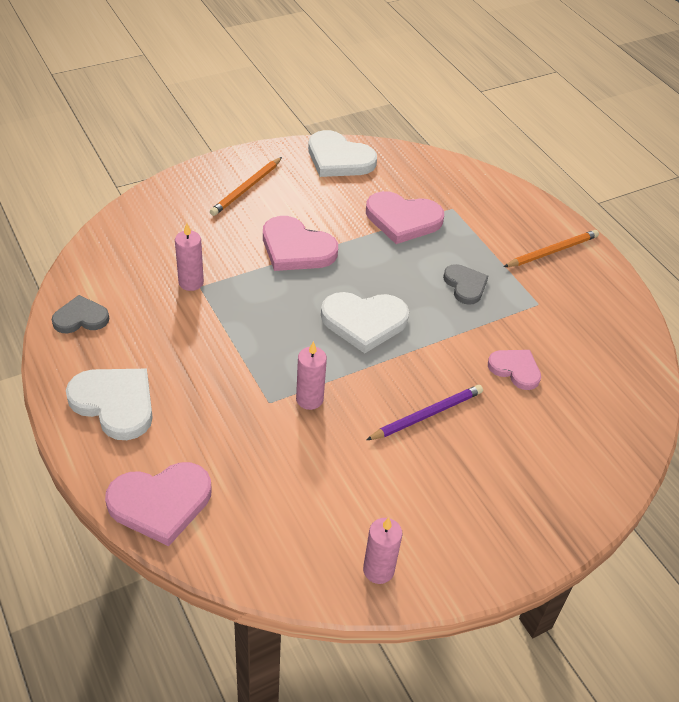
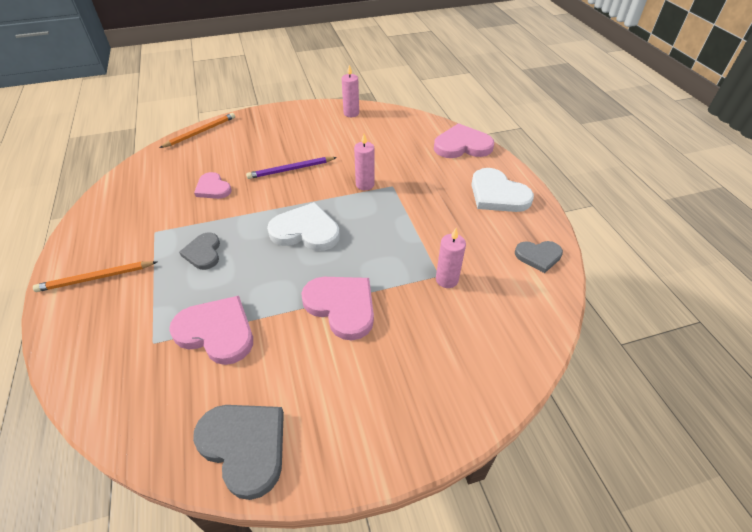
camera: 165 degrees left, 0 degrees up
orange pencil [210,157,282,216] -> orange pencil moved to [159,113,235,148]
white heart [308,130,377,177] -> grey heart [193,405,284,500]

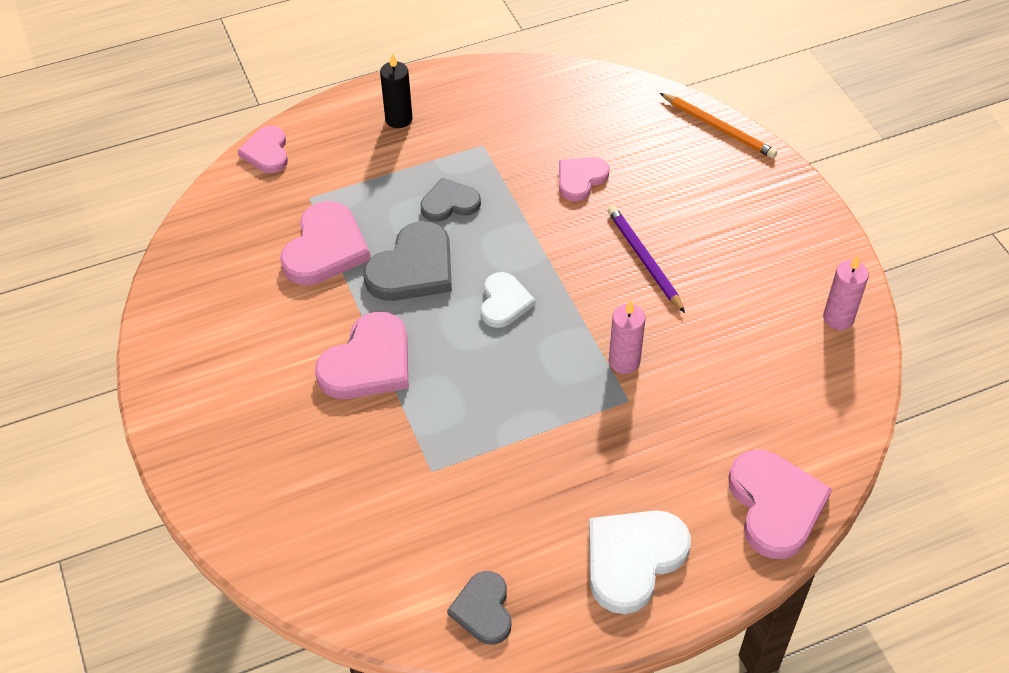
camera: 85 degrees right, 5 degrees up
orange pencil [33,261,157,292] -> black candle [380,53,413,128]
grey heart [193,405,284,500] -> grey heart moved to [363,221,452,301]
white heart [267,202,340,251] -> white heart [481,272,535,328], size x0.61
pink candle [436,228,466,288] -> none
none -> pink heart [238,126,288,173]

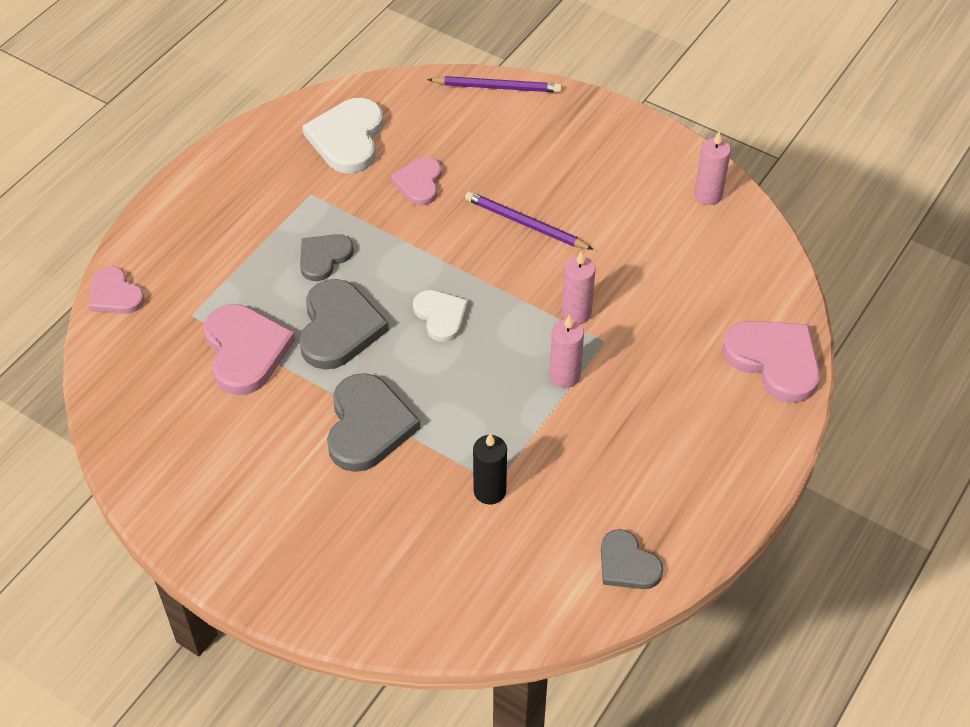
camera: 35 degrees left, 0 degrees up
pink heart [315,311,409,399] -> grey heart [327,373,420,472]
black candle [380,53,413,128] -> black candle moved to [473,433,507,504]
white heart [589,510,691,614] -> white heart moved to [302,98,383,174]
orange pencil [660,93,777,158] -> purple pencil [427,76,562,93]
none -> pink candle [550,315,584,388]

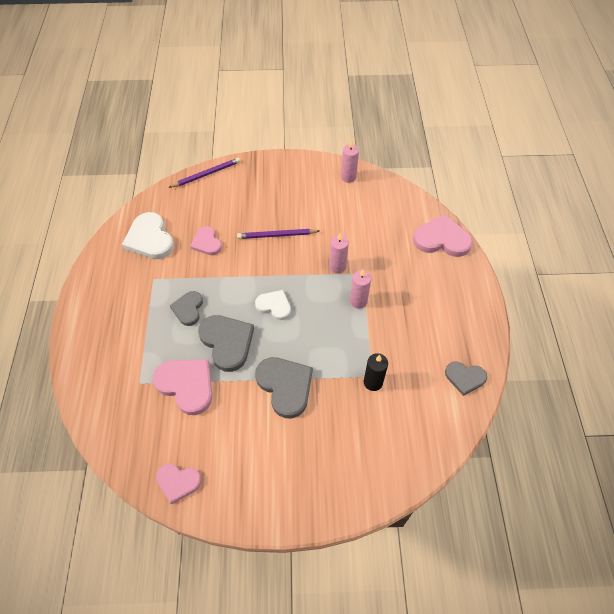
camera: 35 degrees left, 5 degrees up
pink heart [89,266,145,314] -> pink heart moved to [156,464,201,504]

